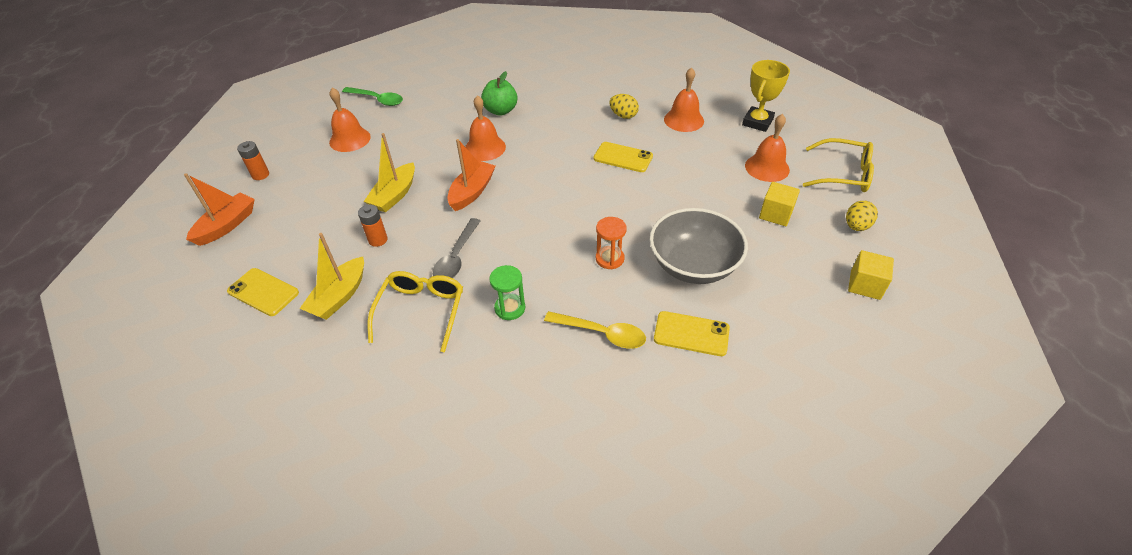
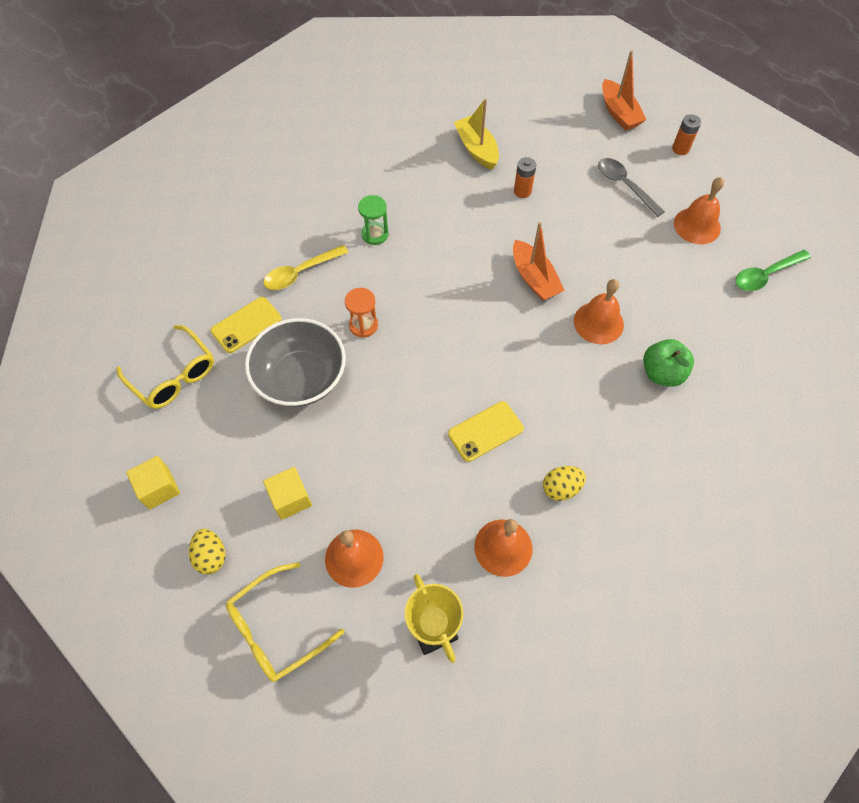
camera: 125 degrees right, 15 degrees up
yellow phone [227,268,299,316] -> none
yellow boat [364,133,415,212] -> none
yellow glasses [368,271,463,352] -> yellow glasses moved to [116,325,214,409]
grey spoon [433,218,481,278] -> grey spoon moved to [598,158,665,217]

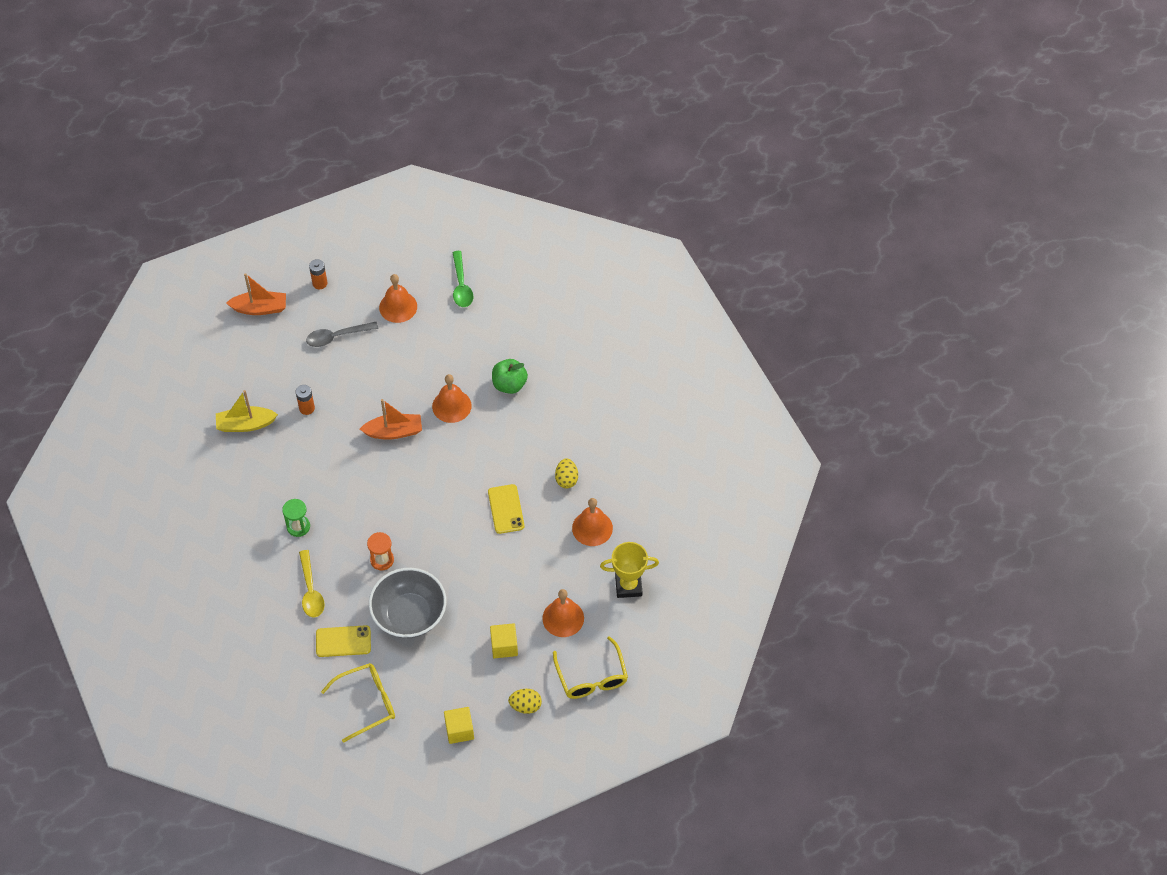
camera: 70 degrees left, 5 degrees down
yellow phone [211,297,282,353] -> yellow phone turned 75 degrees counterclockwise [316,625,371,657]

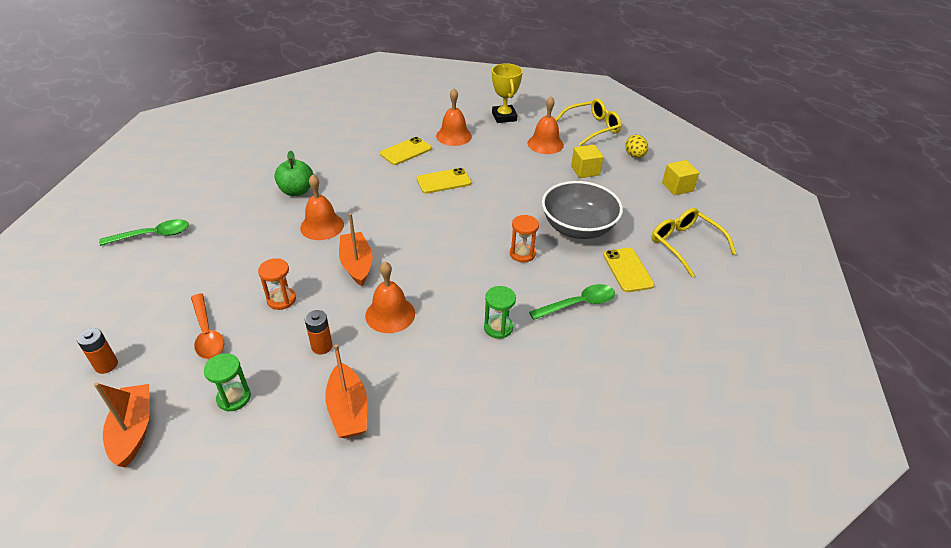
camera: 100 degrees left, 15 degrees down
yellow boat [216,390,278,432] -> orange boat [325,344,367,438]
yellow spoon [299,550,325,617] -> green spoon [529,284,615,320]
grey spoon [306,322,378,347] -> orange spoon [191,293,224,359]
orange bell [379,274,417,323] -> orange bell moved to [365,262,415,333]
yellow egg [555,458,578,488] -> yellow phone [380,137,432,165]
none -> green hourglass [204,353,251,412]
none -> orange hourglass [258,258,296,310]

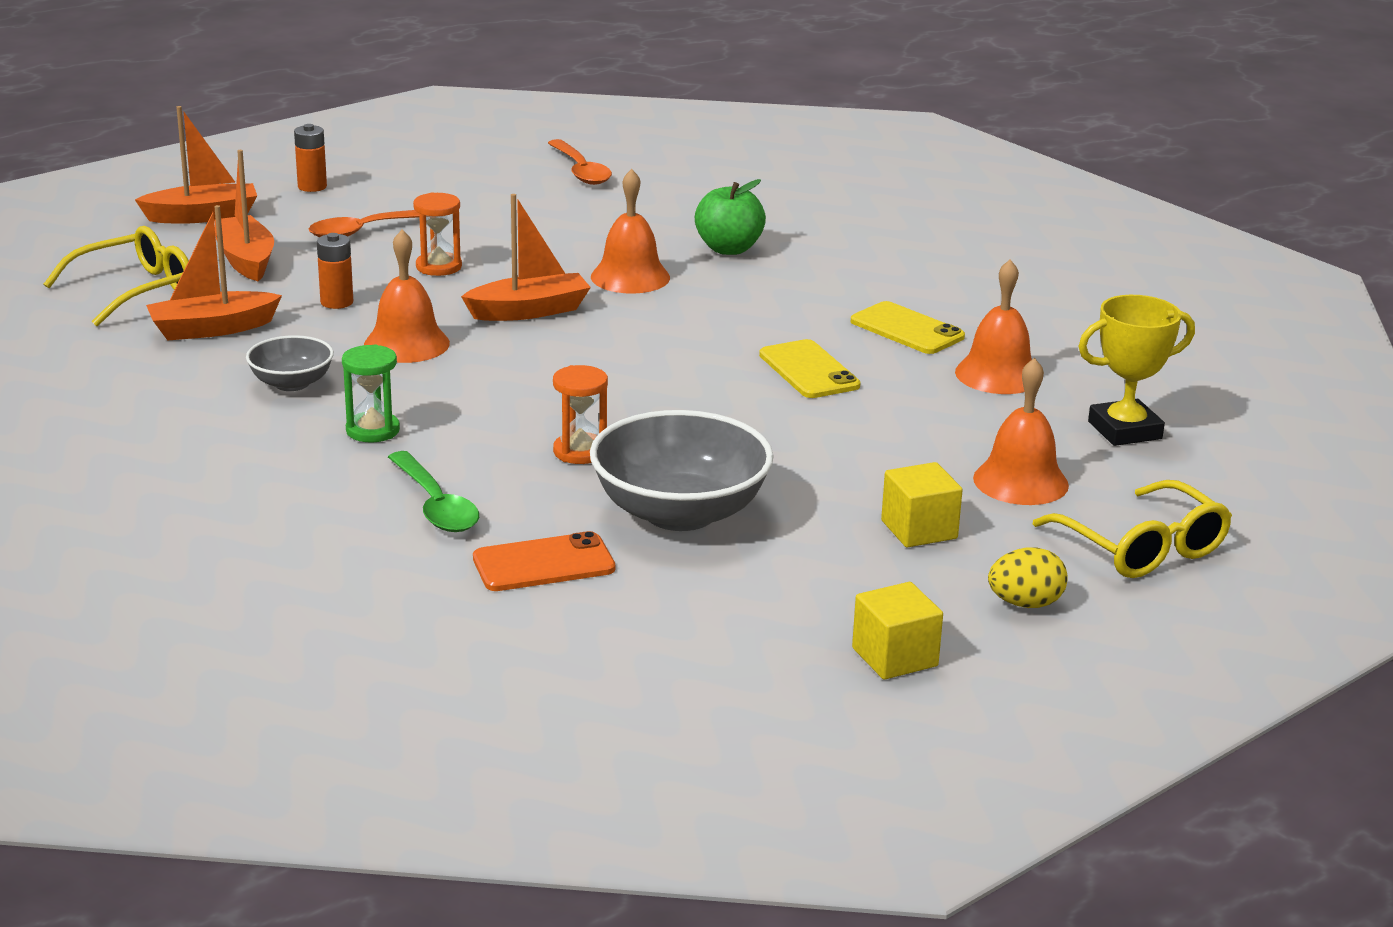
camera: 85 degrees right, 15 degrees down
green spoon [99,219,189,246] -> orange spoon [548,139,612,185]
green hourglass [204,353,251,412] -> orange boat [214,150,274,281]
yellow phone [603,248,655,292] -> orange phone [473,531,615,591]
yellow glasses [652,208,736,277] -> yellow glasses moved to [44,226,189,326]
none -> grey bowl [246,335,334,391]

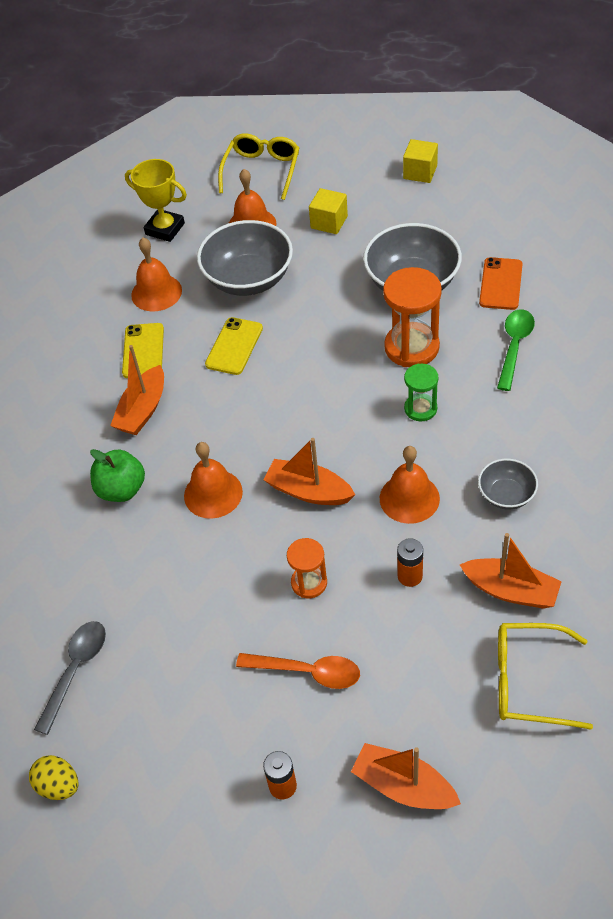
camera: 130 degrees left, 25 degrees up
orange boat [214,150,274,281] -> orange boat moved to [110,345,164,435]
green hourglass [342,344,400,442] -> green hourglass moved to [404,364,438,421]
orange phone [473,531,615,591] -> orange phone turned 75 degrees clockwise [479,257,523,310]
orange spoon [548,139,612,185] -> grey spoon [34,621,106,735]
orange hourglass [553,365,608,464] -> orange hourglass [383,267,442,367], size x1.74
yellow egg [988,547,1068,608] -> yellow egg moved to [29,755,79,800]
none -> grey bowl [197,220,293,296]

